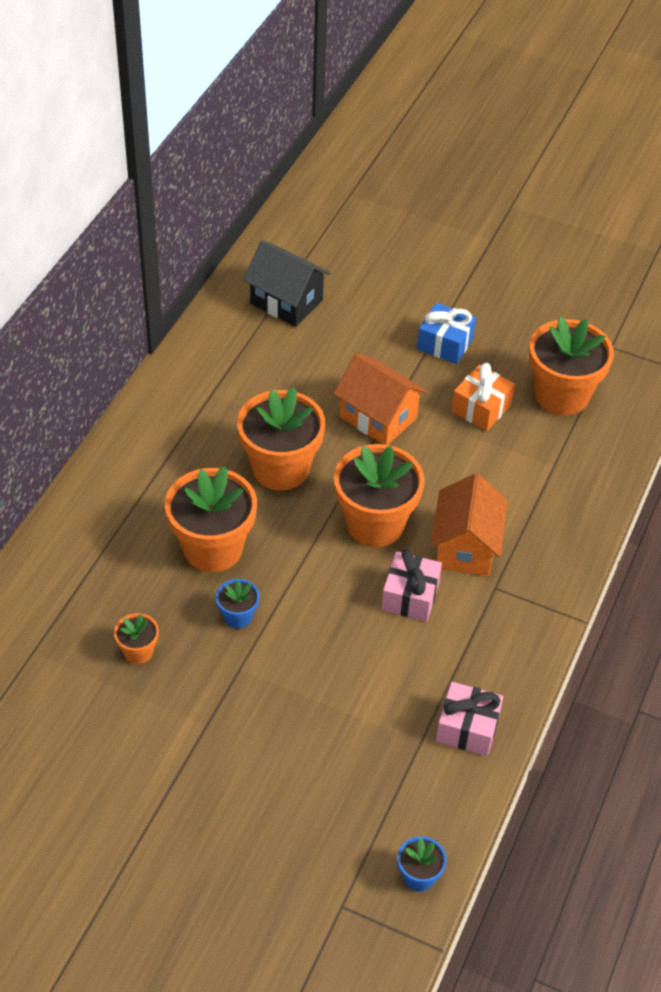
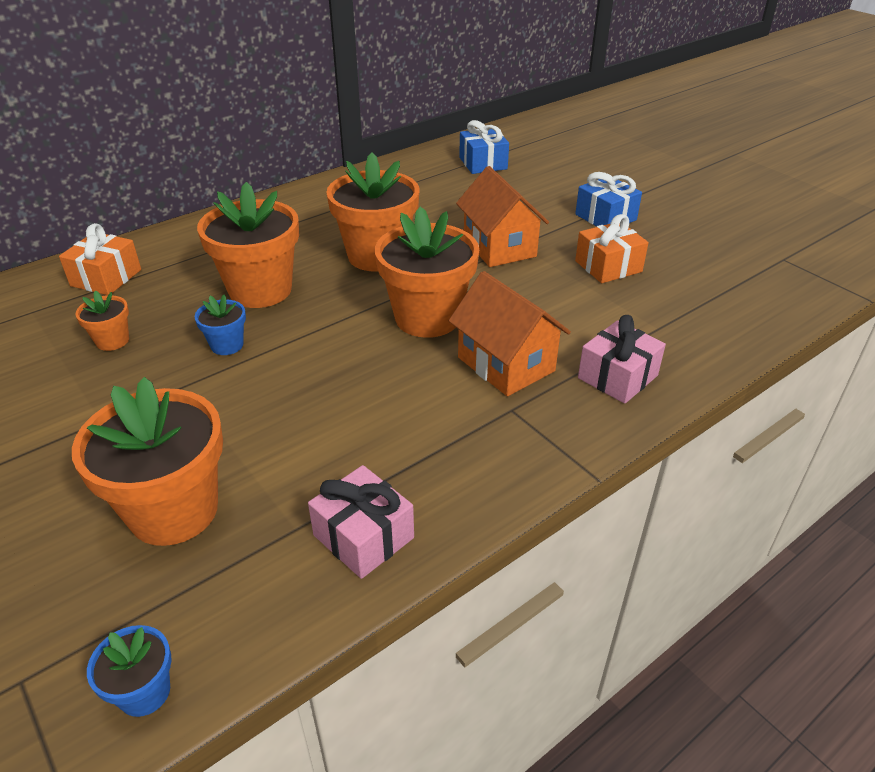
camera: 30 degrees right, 10 degrees down
black house [243,240,330,327] -> blue gift [459,120,509,174]
pink gift [381,549,442,621] -> pink gift moved to [578,315,666,404]
orange house [430,473,508,576] -> orange house turned 75 degrees counterclockwise [449,271,571,396]
orange flower pot [529,317,614,416] -> orange flower pot moved to [72,377,223,546]
none -> orange gift [59,223,141,295]

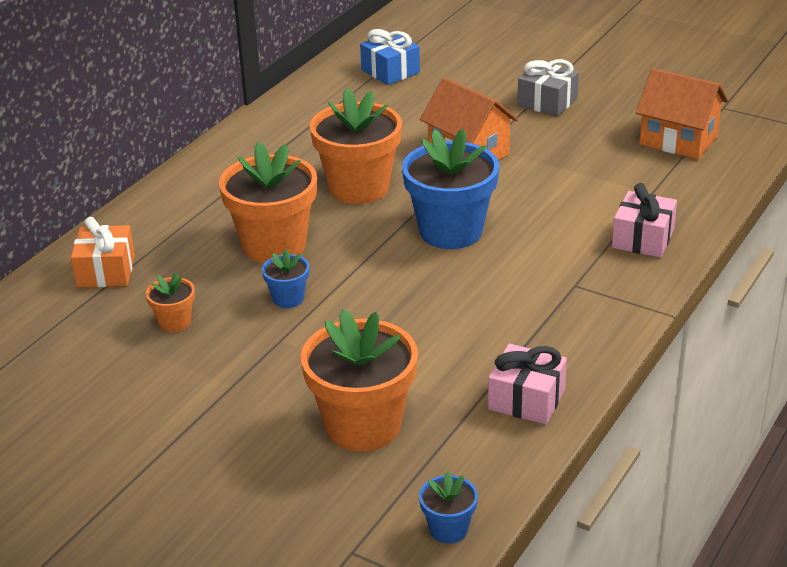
camera: 20 degrees left, 5 degrees down
orange flower pot [375,207,479,338] -> blue flower pot [402,129,499,249]
orange house [449,271,571,396] -> orange house moved to [636,68,728,159]
blue gift [575,172,642,226] -> grey gift [517,59,579,117]
orange gift [575,214,649,283] -> none

